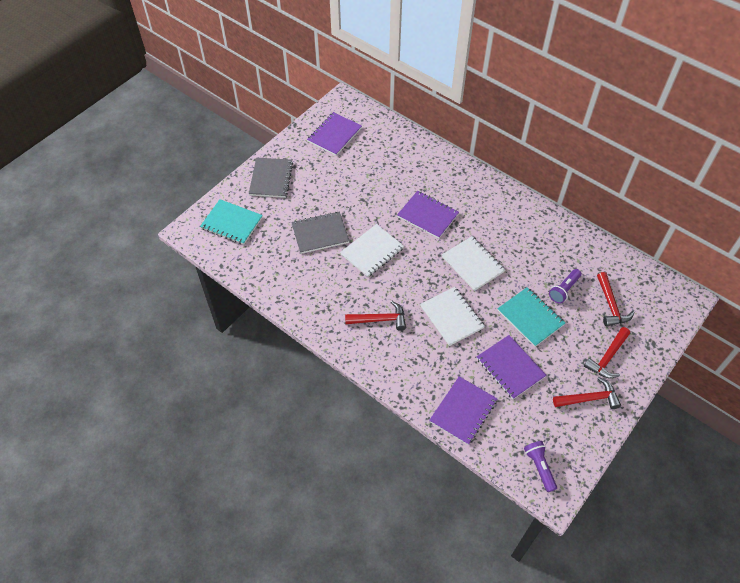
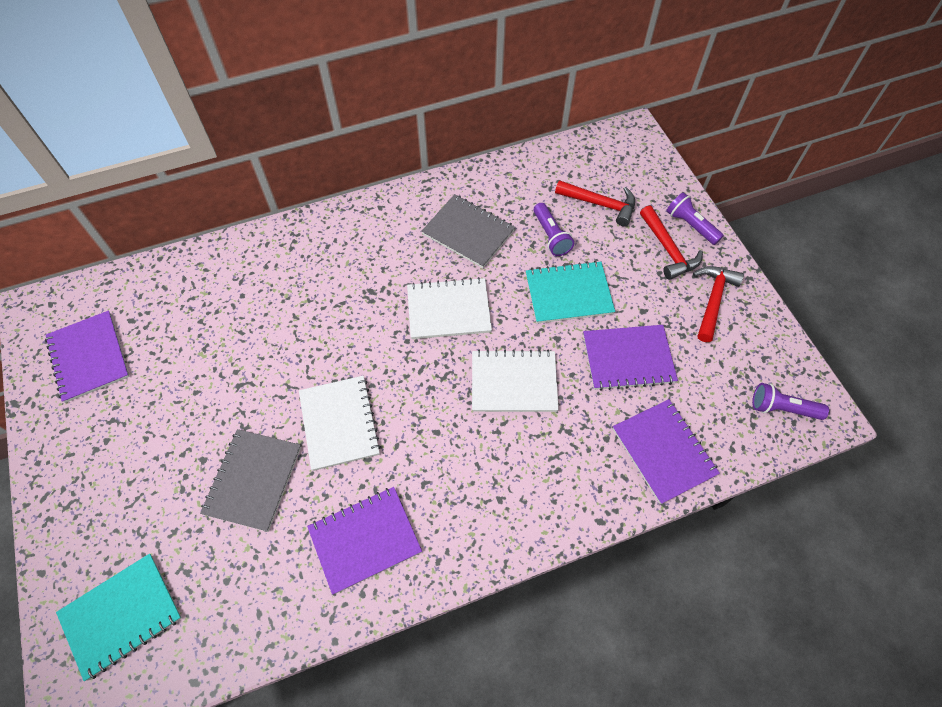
camera: 60 degrees left, 5 degrees up
grey notebook [249,158,293,198] -> grey notebook moved to [421,194,515,268]
red hammer [345,301,406,331] -> none
purple notebook [397,191,459,239] -> purple notebook moved to [307,487,422,595]
none -> purple flashlight [666,192,724,245]

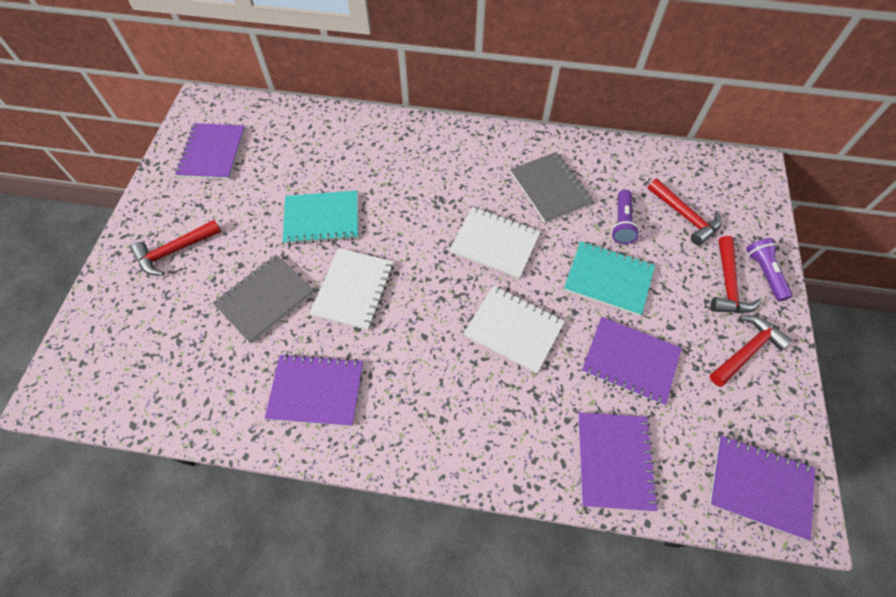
camera: 30 degrees right, 0 degrees up
turquoise notebook [56,554,182,681] -> turquoise notebook moved to [283,191,358,245]
purple flashlight [752,383,829,420] -> purple notebook [709,436,815,541]
none -> red hammer [131,220,221,276]

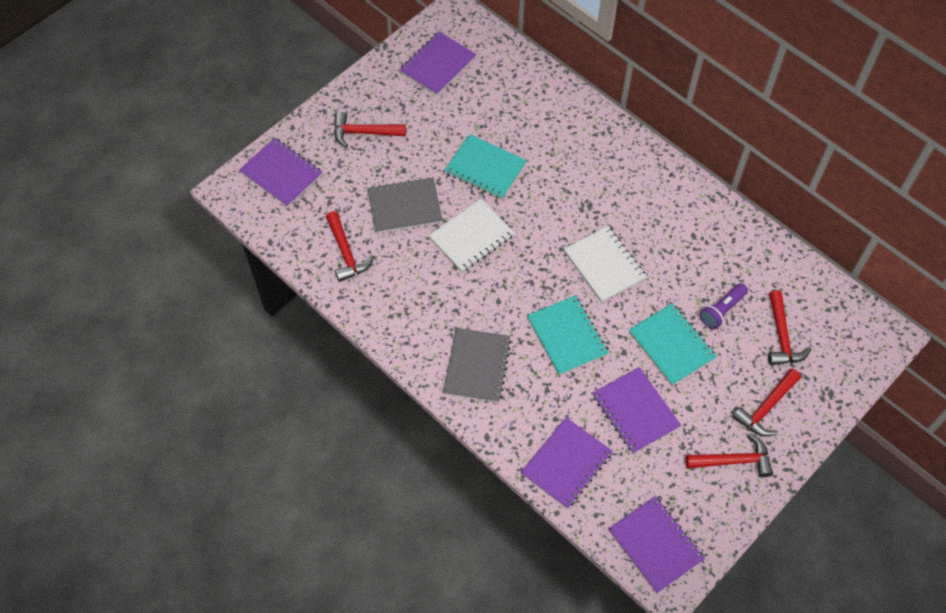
camera: 35 degrees right, 0 degrees up
purple notebook [265,354,363,426] -> purple notebook moved to [239,138,323,207]
white notebook [464,286,565,373] -> turquoise notebook [527,295,609,375]
grey notebook [510,152,593,223] -> grey notebook moved to [443,328,511,403]
purple flashlight [746,238,792,301] -> none
none -> red hammer [326,211,374,282]

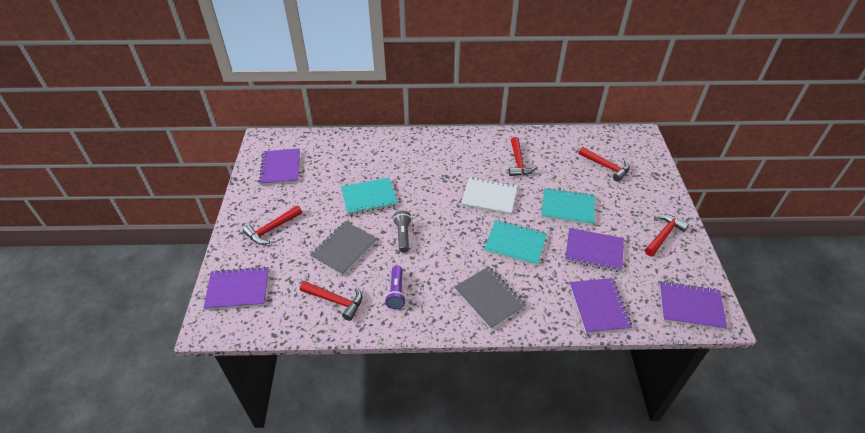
camera: 45 degrees left, 15 degrees down
white notebook [429,199,515,272] -> grey flashlight [393,211,412,253]
purple flashlight [700,283,748,329] -> purple flashlight moved to [385,266,406,309]
red hammer [732,369,801,437] -> red hammer moved to [509,137,537,176]

